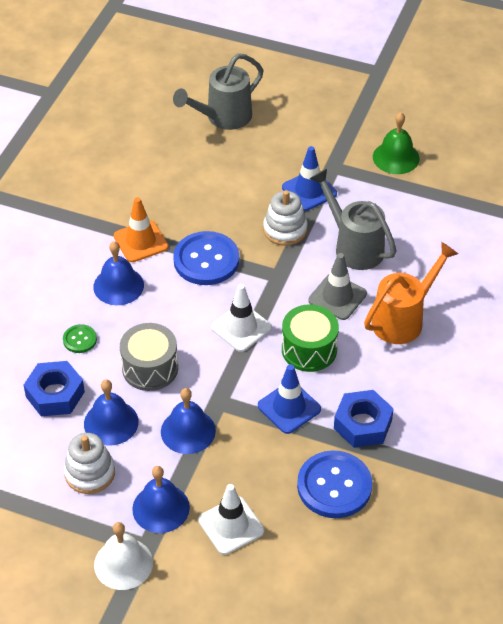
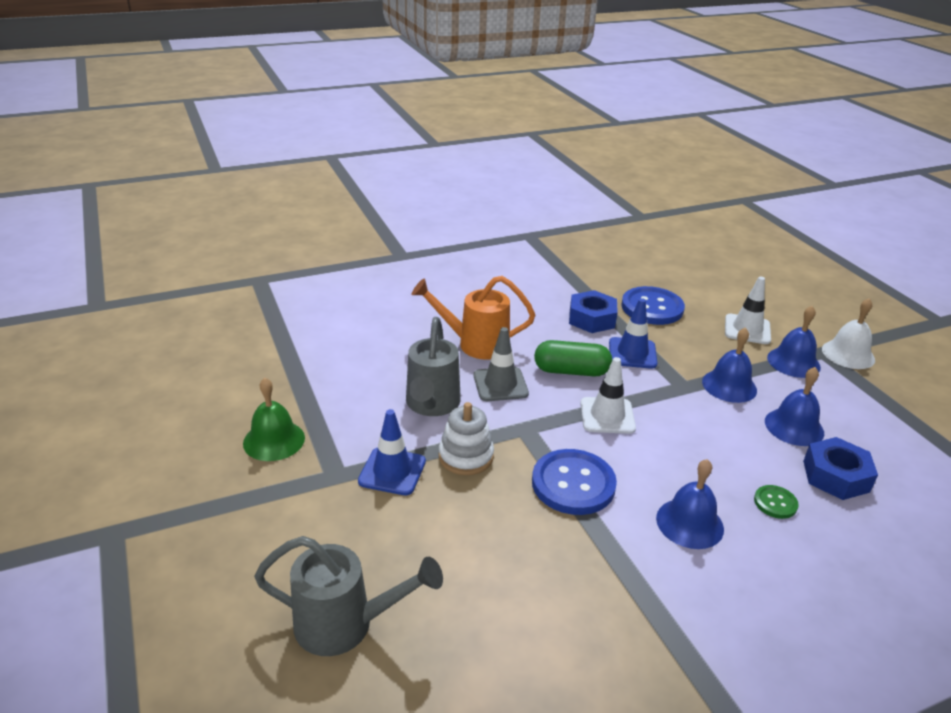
camera: 135 degrees left, 15 degrees down
white stacking toy [64,433,115,494] -> none
orange traffic cone [114,197,168,262] -> none
grey drum [120,323,178,391] -> none
green drum [282,304,339,372] -> green capsule [534,340,612,377]

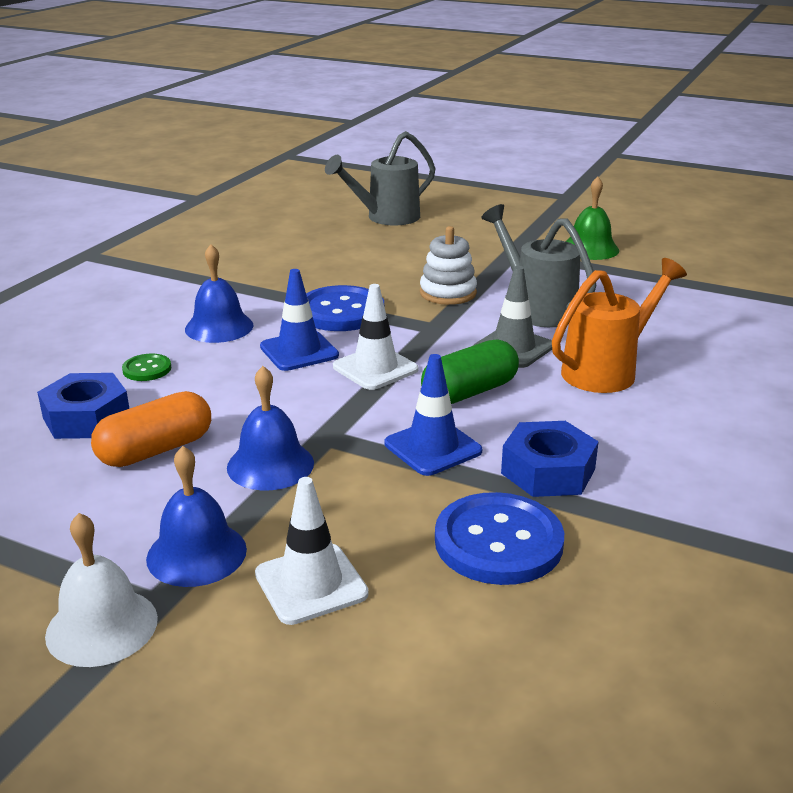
camera: 140 degrees right, 5 degrees down
blue traffic cone [358,409,426,495] -> blue traffic cone moved to [260,269,339,371]
blue bell [765,367,824,446] -> orange capsule [91,391,211,467]

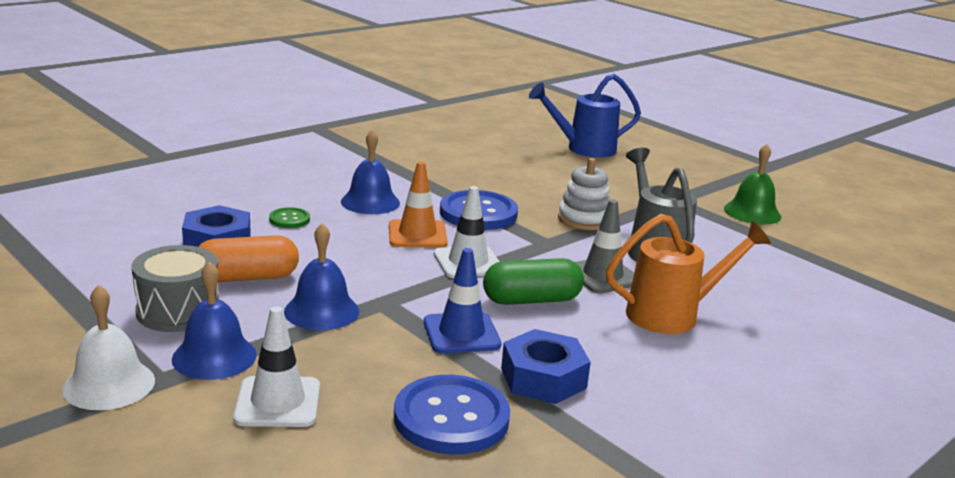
camera: 20 degrees right, 5 degrees down
blue traffic cone [260,269,339,371] -> orange traffic cone [389,161,448,248]
grey watering can [325,131,436,225] -> blue watering can [529,74,641,158]
none -> grey drum [132,245,219,332]

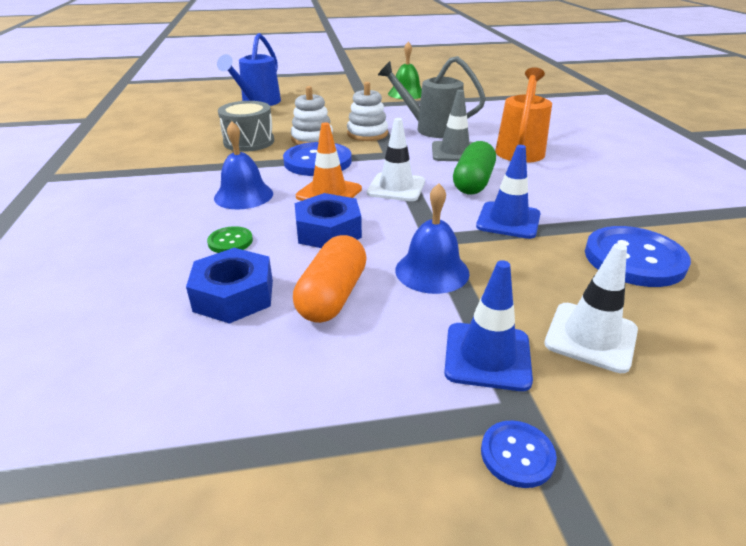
camera: 55 degrees left, 10 degrees up
white bell [62,285,155,410] -> blue button [481,420,557,488]
grey drum [132,245,219,332] -> grey drum moved to [218,101,274,152]
blue bell [172,261,257,380] -> blue traffic cone [444,260,533,391]
blue nut [501,329,591,404] -> blue nut moved to [295,193,362,248]
none -> white stacking toy [291,86,333,145]

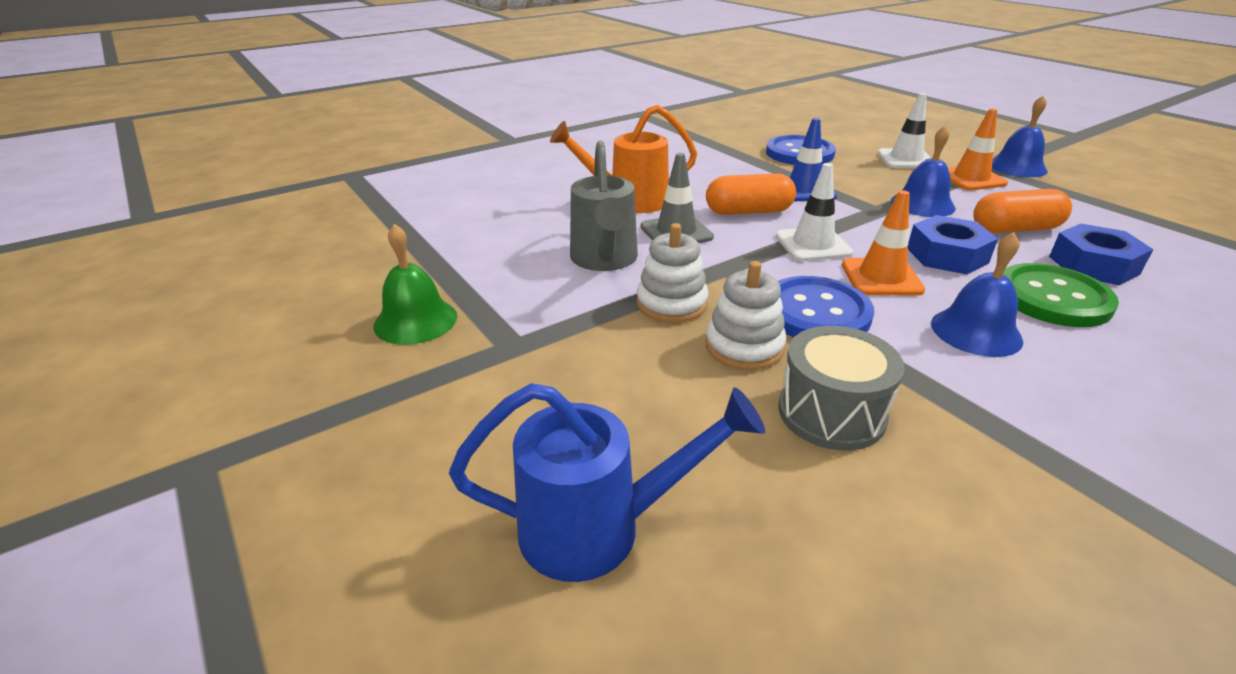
camera: 115 degrees left, 0 degrees up
green button [207,226,253,253] -> green button [1003,263,1119,327], size x2.04
blue traffic cone [444,260,533,391] -> orange traffic cone [948,108,1008,190]
green capsule [453,141,496,194] -> orange capsule [706,173,796,215]
blue button [481,420,557,488] -> blue bell [992,96,1048,177]

